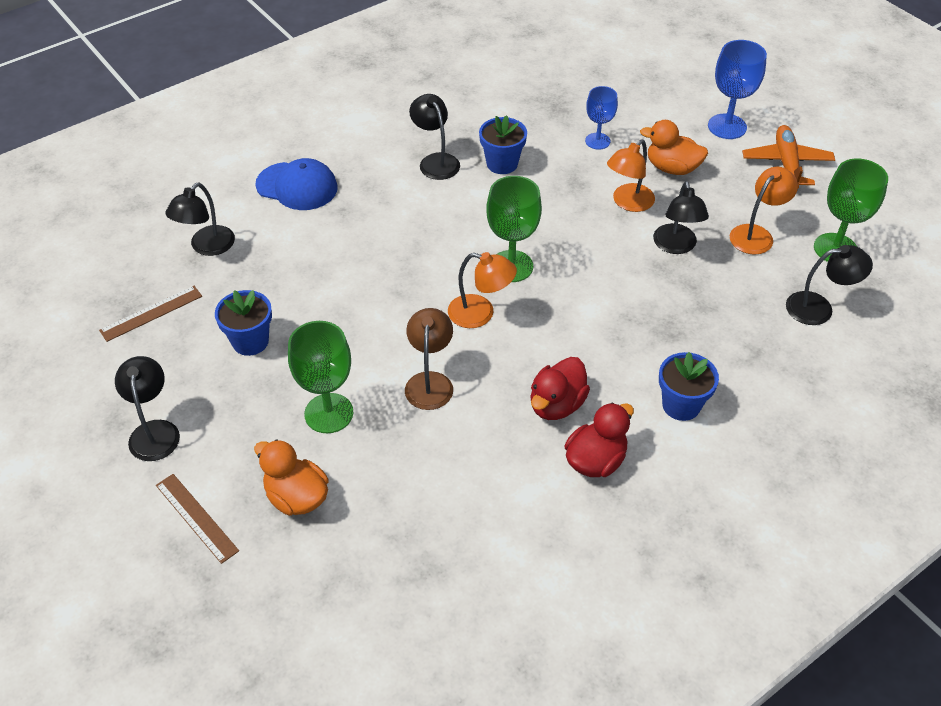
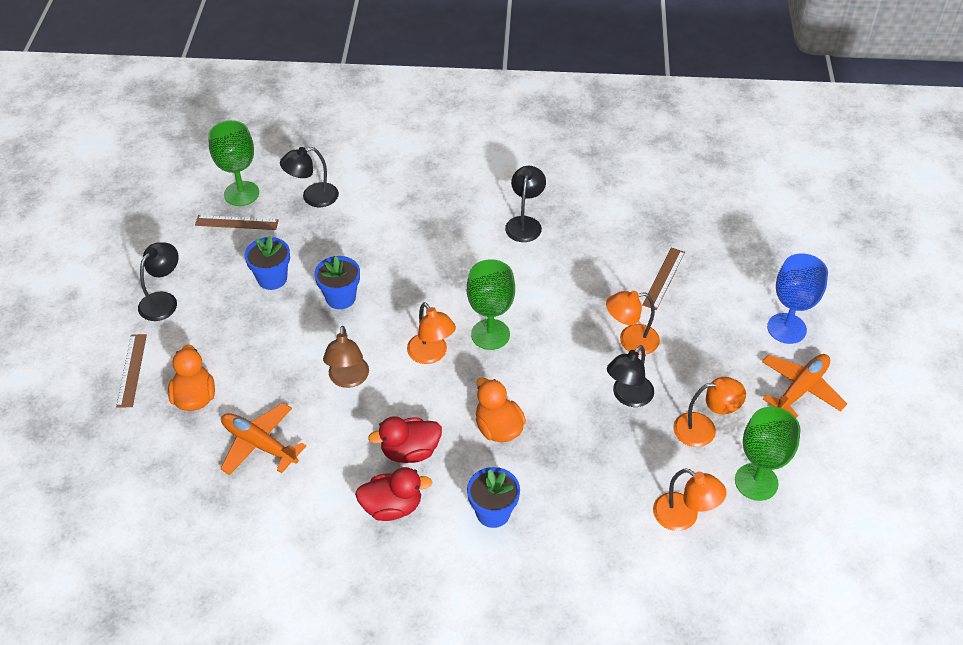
camera: 40 degrees right, 0 degrees up
blue cap [256,158,338,210] -> none
green goblet [288,321,353,433] -> green goblet moved to [208,120,259,206]
brown lamp [405,308,453,410] -> brown lamp turned 135 degrees clockwise [323,326,369,388]
blue flower pot [479,115,527,174] -> blue flower pot moved to [314,256,360,309]
blue goblet [585,86,618,150] -> brown ruler [642,248,685,310]
orange duck [640,120,708,175] -> orange duck moved to [476,377,526,442]
black lamp [786,245,873,325] -> orange lamp [653,468,727,531]
none -> orange plane [220,403,306,475]

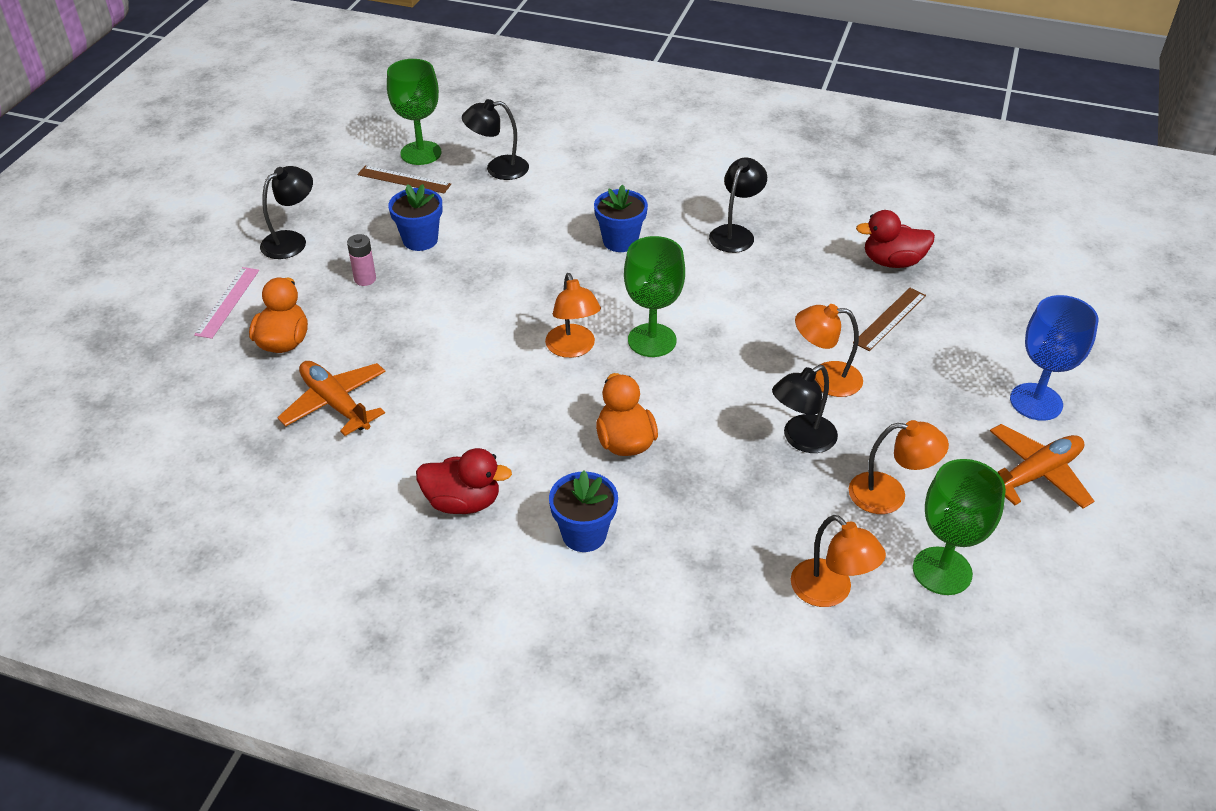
camera: 15 degrees right, 5 degrees down
brown ruler [116,334,147,408] -> pink ruler [194,267,259,339]
blue flower pot [314,256,360,309] -> blue flower pot moved to [594,185,648,252]
brown lamp [323,326,369,388] -> none
red duck [368,416,442,463] -> red duck moved to [856,210,935,268]
none -> pink battery [347,234,376,286]

